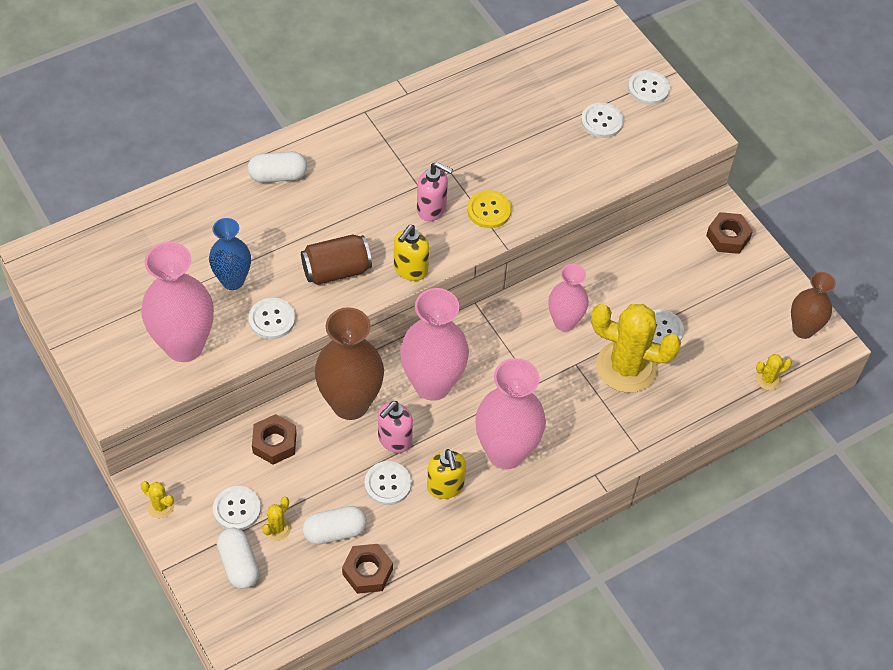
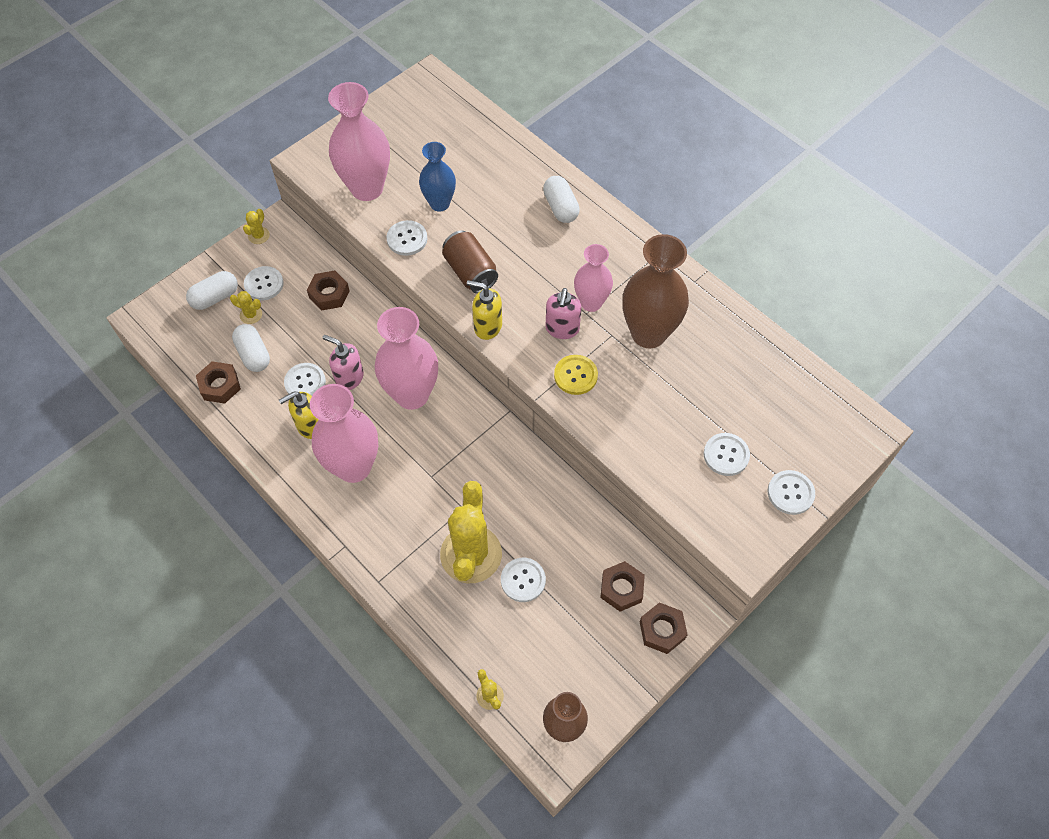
camera: 80 degrees right, 5 degrees up
brown vase [315,307,384,420] -> brown vase moved to [622,234,689,348]
pink vase [548,264,589,331] -> pink vase moved to [574,244,613,312]
none -> brown nut [600,561,645,612]

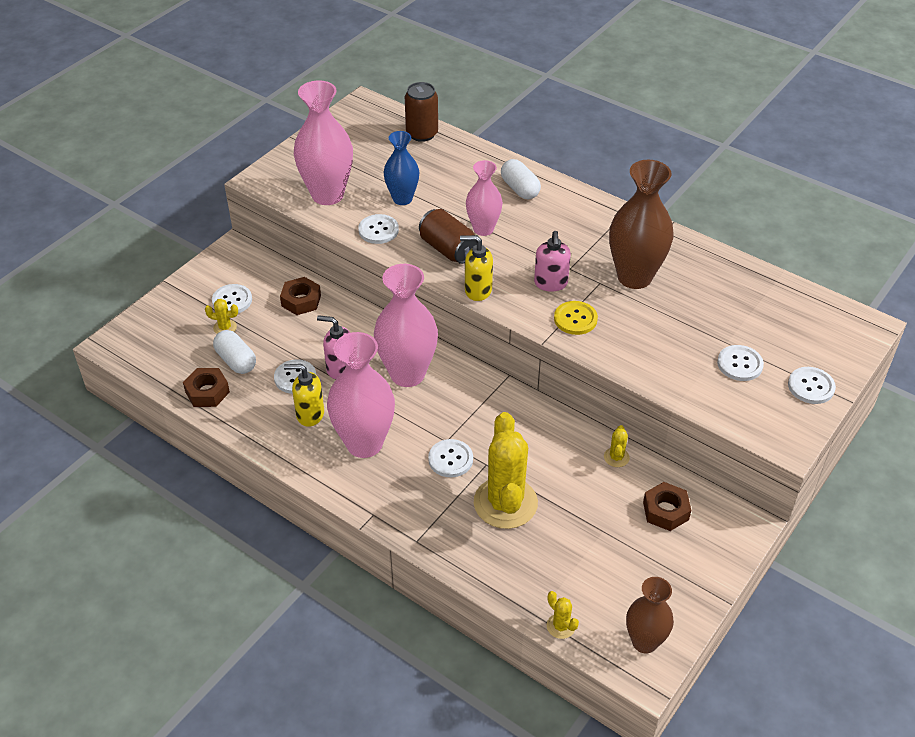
camera: 10 degrees left, 15 degrees down
white capsule [186,271,238,310] -> none
yellow cactus [243,209,270,244] -> yellow cactus moved to [604,425,630,467]
yellow soap dispenser [279,391,319,439] -> yellow soap dispenser turned 45 degrees clockwise [284,364,324,427]
white button [501,558,546,602] -> white button moved to [428,439,473,477]
pink vase [574,244,613,312] -> pink vase moved to [466,160,503,236]
brown nut [640,602,688,654] -> none
none -> brown can [405,82,438,142]

